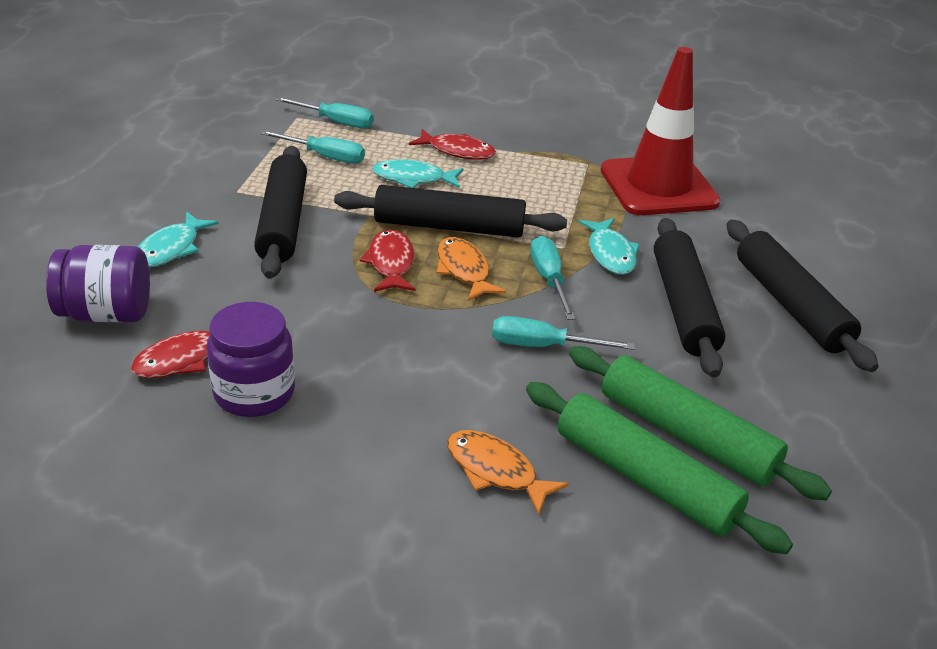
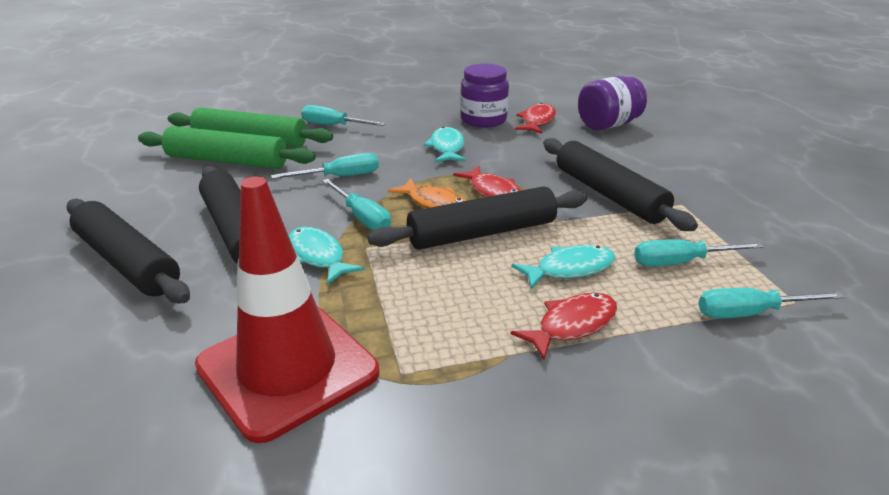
camera: 155 degrees right, 5 degrees down
turquoise fish [138,212,219,268] -> turquoise fish moved to [424,127,466,162]
red fish [409,129,496,160] -> red fish turned 150 degrees clockwise [510,293,617,360]
orange fish [447,430,569,515] -> turquoise screwdriver [301,105,386,126]

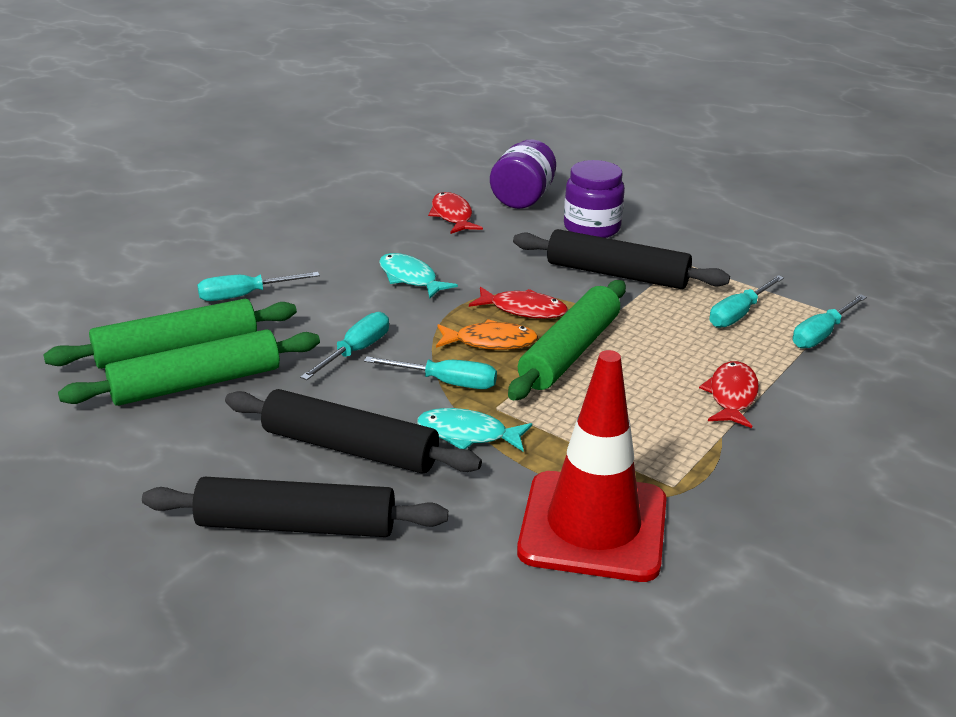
camera: 40 degrees left, 0 degrees up
black rolling pin [368,186,587,250] -> green rolling pin [508,280,626,400]
purple jar [460,64,509,128] -> purple jar moved to [564,160,625,238]
turquoise fish [511,245,616,289] -> none

